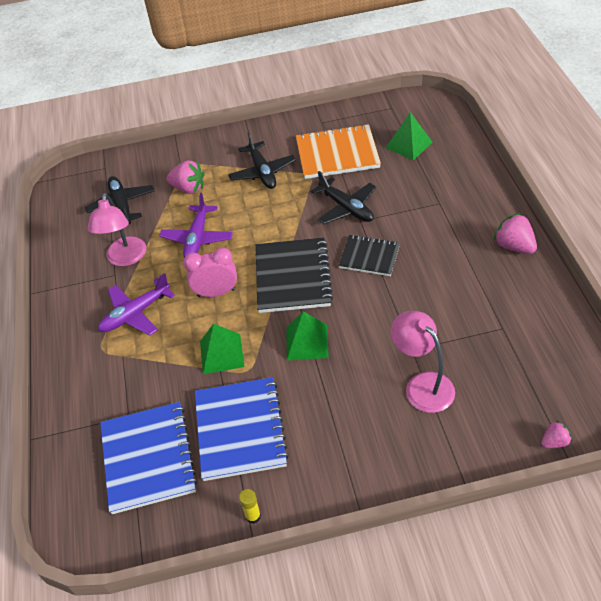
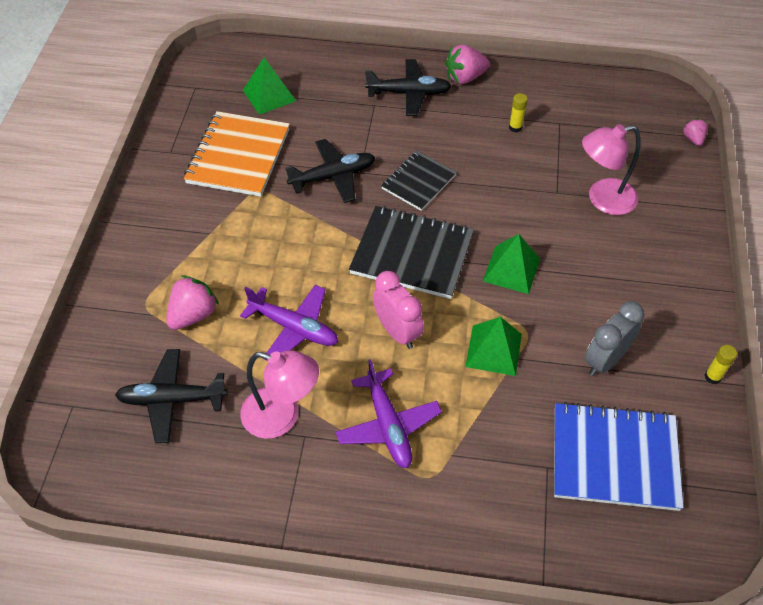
camera: 75 degrees left, 5 degrees up
pink clock [183,247,237,297] -> pink clock turned 135 degrees clockwise [373,271,424,349]
blue notebook [195,377,289,481] -> grey clock [585,301,645,376]
black plane [228,132,296,189] -> black plane moved to [365,59,451,116]
none -> yellow glue stick [509,93,528,132]

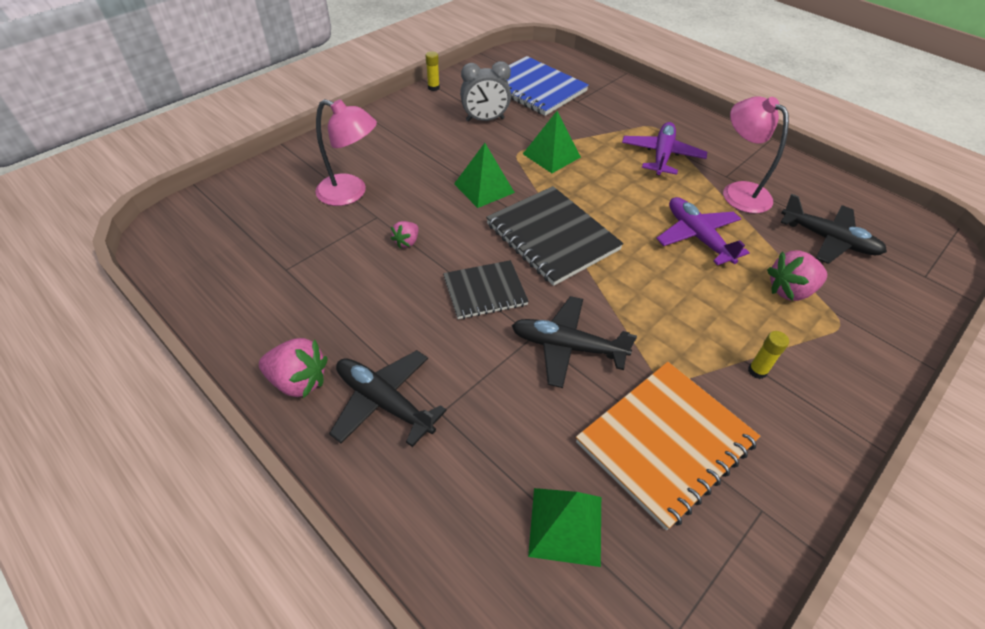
camera: 145 degrees left, 5 degrees down
pink clock [373,271,424,349] -> none
yellow glue stick [509,93,528,132] -> yellow glue stick moved to [748,331,789,379]
pink strawberry [683,118,708,146] -> pink strawberry moved to [391,221,418,248]

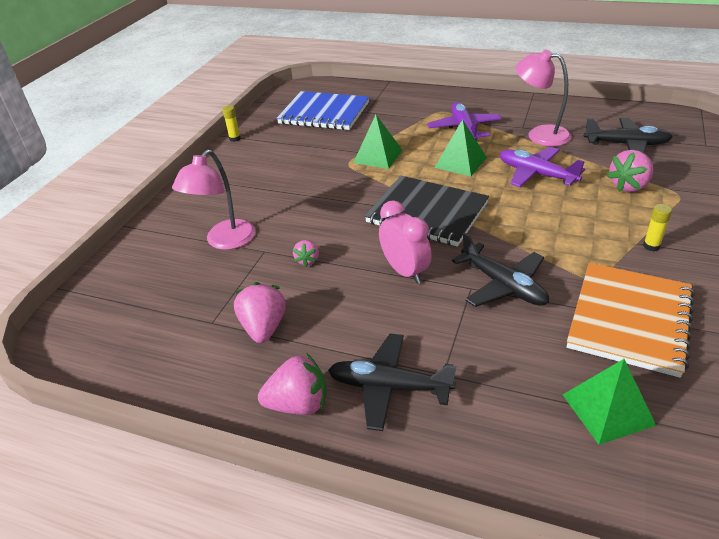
camera: 20 degrees left, 10 degrees down
pink lamp [315,99,377,206] -> pink lamp turned 120 degrees clockwise [172,149,256,250]
black notebook [443,260,529,319] -> pink clock [379,200,432,284]
green pyramid [454,143,515,208] -> green pyramid moved to [434,119,487,176]
grey clock [460,61,511,122] -> none
black plane [512,296,637,388] -> black plane turned 120 degrees counterclockwise [452,232,549,307]
none -> pink strawberry [234,282,286,343]

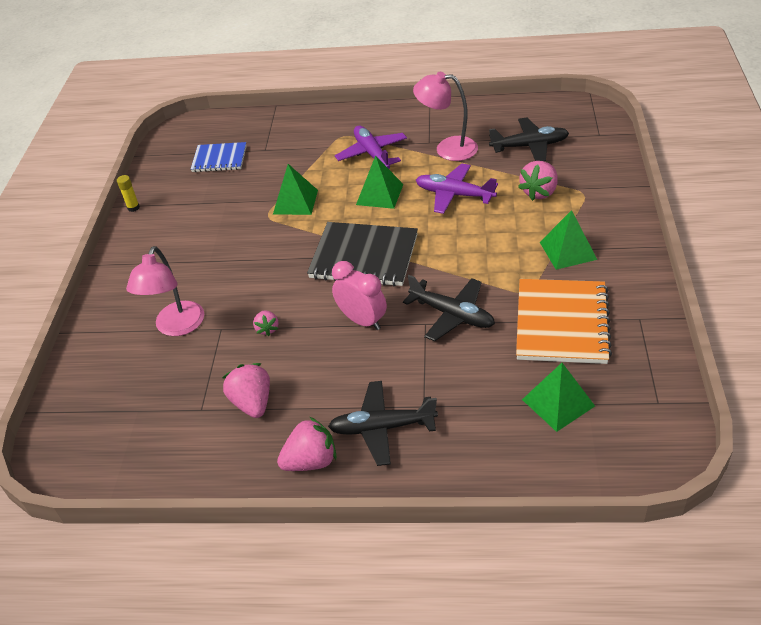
camera: 15 degrees left, 5 degrees up
blue notebook [277,91,369,130] -> blue notebook [191,142,247,172], size x0.61
yellow glue stick [643,204,672,251] -> green pyramid [540,210,597,270]

